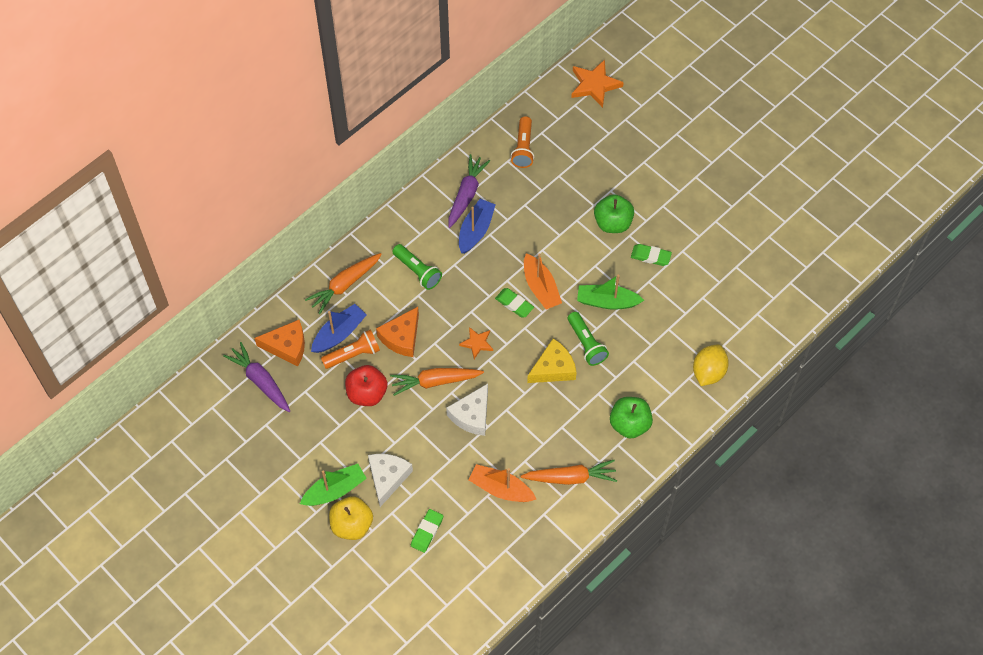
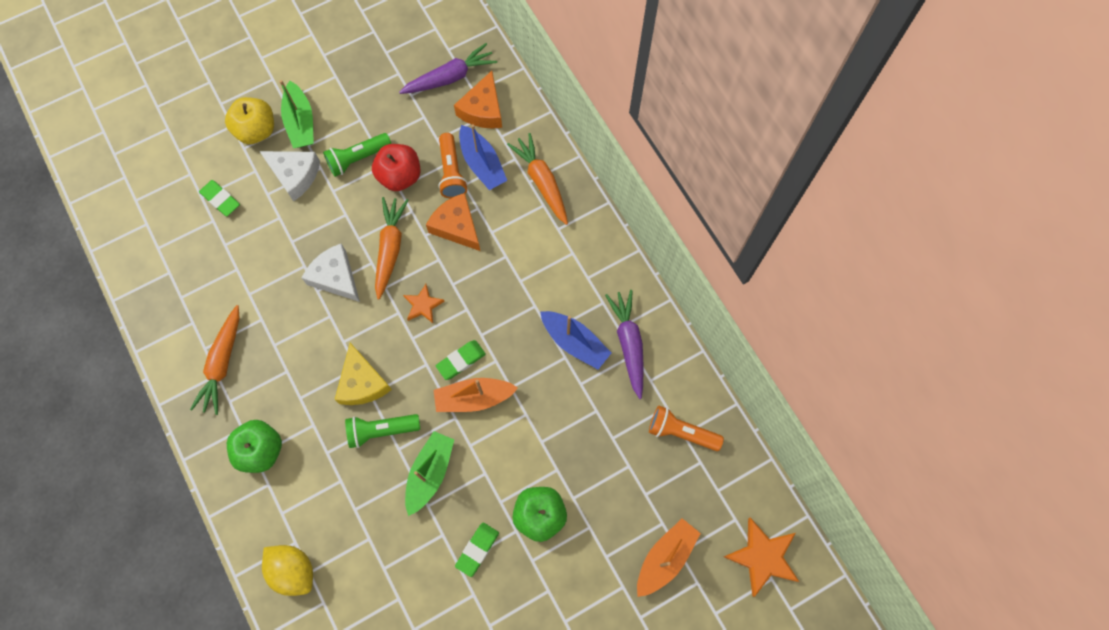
camera: 105 degrees right, 10 degrees up
green flashlight [392,244,442,290] -> green flashlight moved to [323,133,391,177]
purple carrot [448,154,490,228] -> purple carrot turned 135 degrees counterclockwise [605,290,644,399]
orange boat [468,464,536,502] -> orange boat moved to [637,518,701,597]

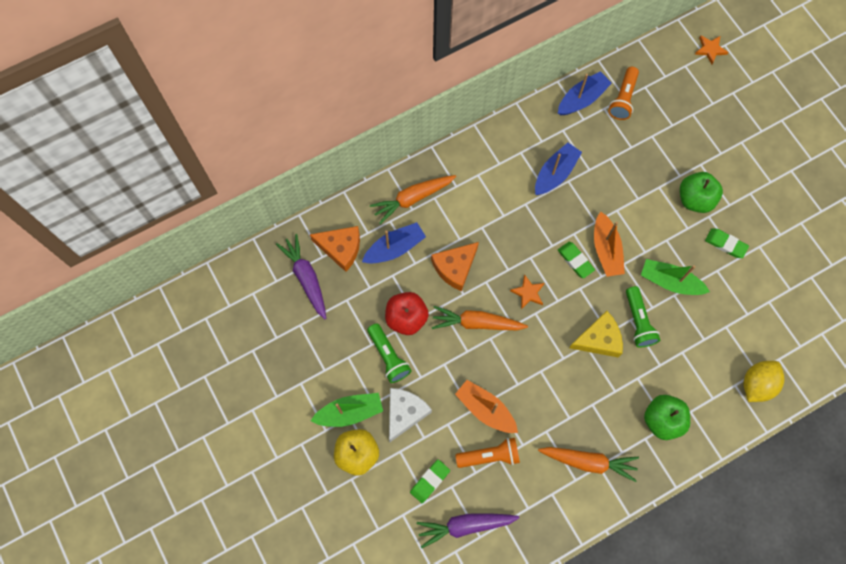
camera: 90 degrees left, 0 degrees up
white cheese [302,244,360,302] -> none
orange flashlight [438,133,468,199] -> orange flashlight moved to [455,438,520,468]
purple carrot [605,290,644,399] -> purple carrot moved to [417,513,519,548]
orange boat [637,518,701,597] -> orange boat moved to [455,380,518,433]
orange star [724,518,799,597] -> orange star [695,35,728,64], size x0.59
none -> blue boat [558,71,612,115]

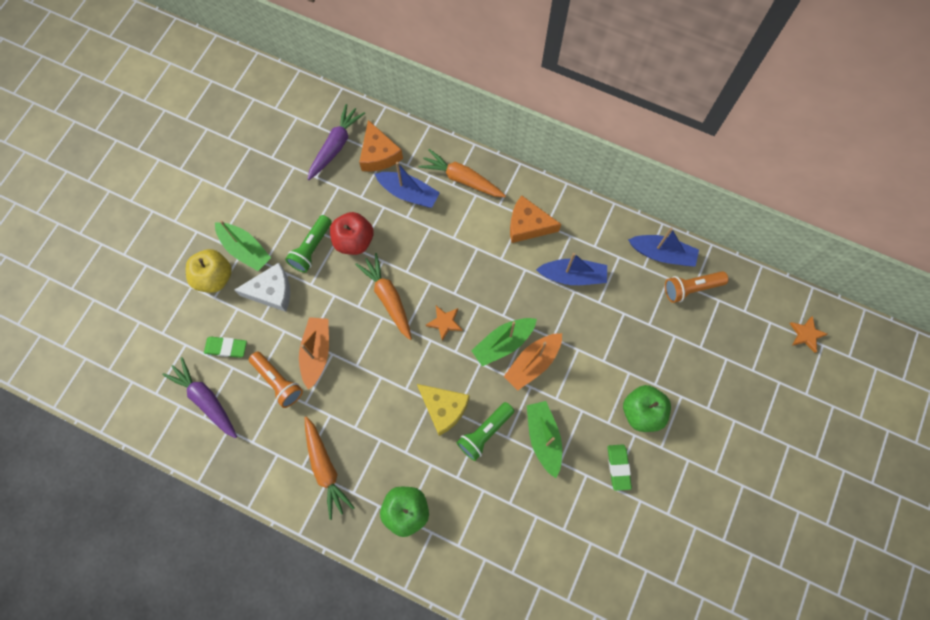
camera: 55 degrees right, 0 degrees up
orange cheese [431,242,479,291] -> orange cheese moved to [510,195,561,243]
green eraser [558,242,595,278] -> green boat [471,318,537,366]
yellow lemon [743,361,785,402] -> none

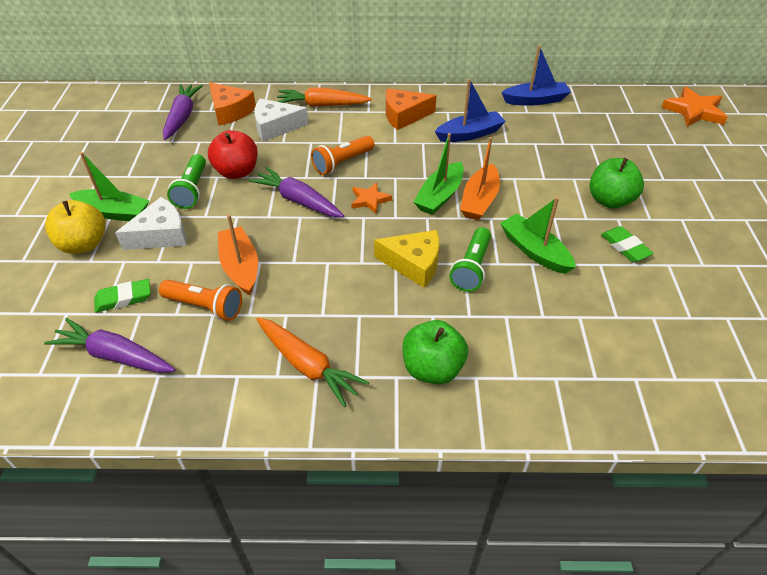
camera: 25 degrees left, 25 degrees down
orange carrot [355,253,412,340] -> purple carrot [249,167,344,217]
blue boat [375,162,440,208] -> white cheese [254,99,309,142]
orange flashlight [665,271,728,303] -> orange flashlight moved to [311,136,374,175]
orange star [790,316,828,353] -> orange star [661,87,727,127], size x1.69

